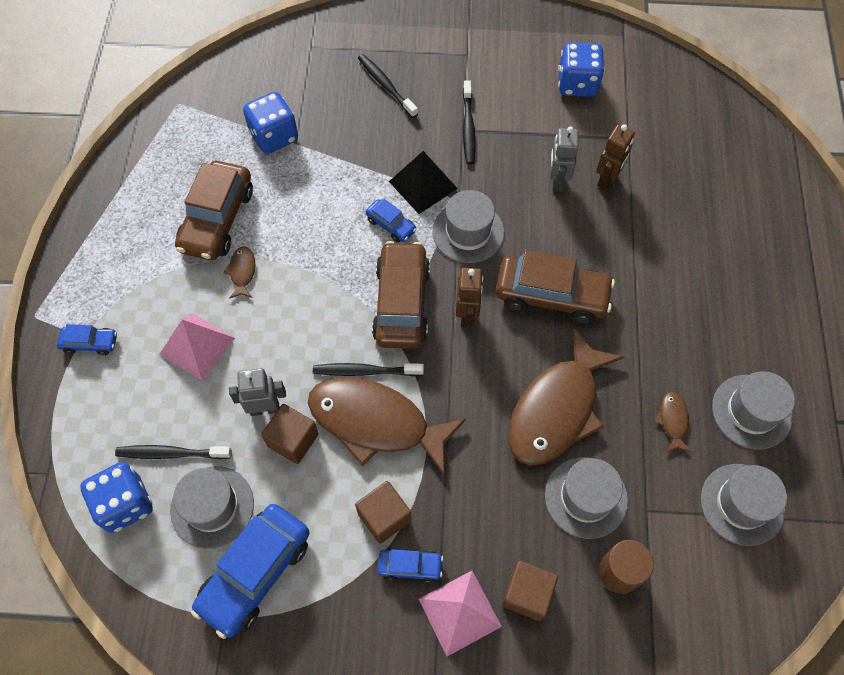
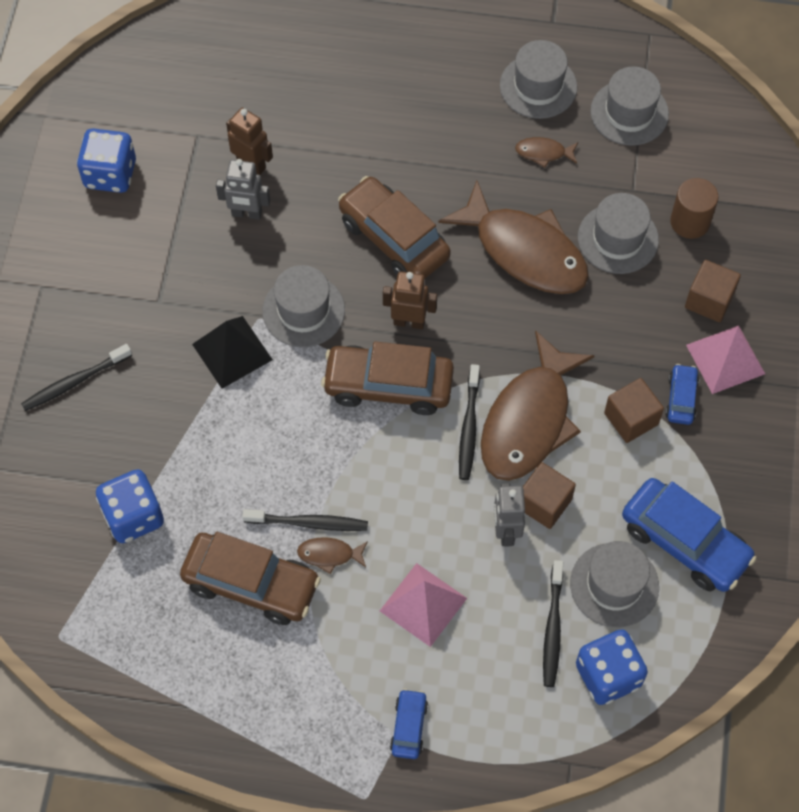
camera: 85 degrees left, 0 degrees up
blue car [366,199,417,243] -> none
black toothbrush [463,81,476,165] -> black toothbrush moved to [242,509,368,531]
brown car [496,250,615,324] -> brown car turned 60 degrees counterclockwise [338,176,451,278]

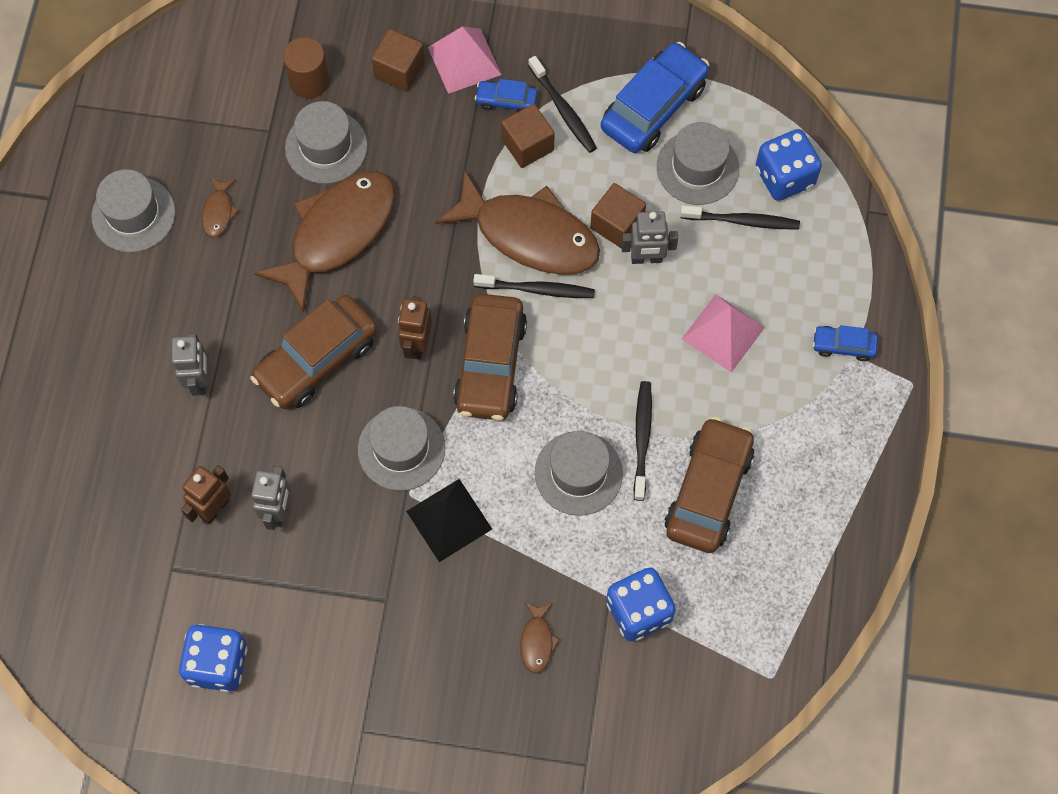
camera: 90 degrees left, 5 degrees up
black toothbrush [21,344,132,411] -> black toothbrush moved to [528,56,597,153]
brown fish [297,537,368,574] -> brown fish moved to [520,602,560,673]
grey hat [591,66,669,146] -> grey hat moved to [535,431,623,516]
none -> grey robot [172,333,208,396]

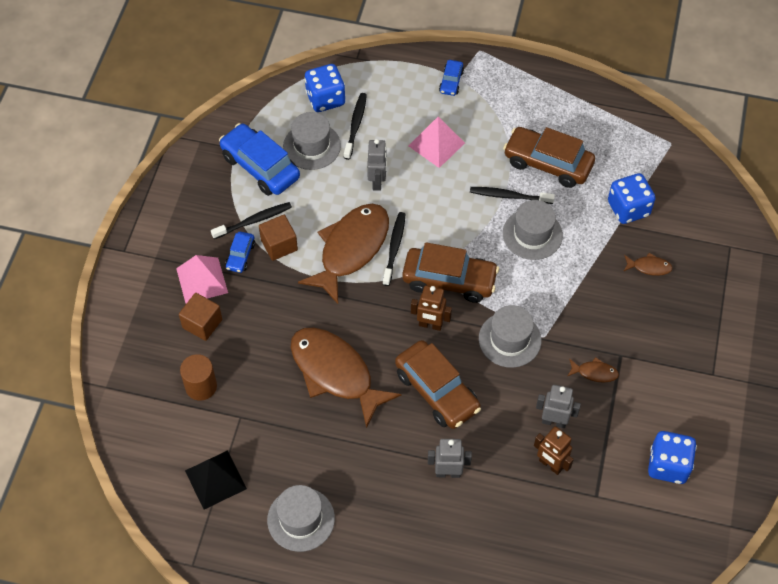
camera: 85 degrees left, 10 degrees down
brown fish [201,177,239,238] -> brown fish moved to [568,357,619,383]
grey hat [285,101,368,184] -> none
black pyramid [406,479,492,562] -> black pyramid moved to [185,450,247,510]
brown cube [590,183,646,248] -> none

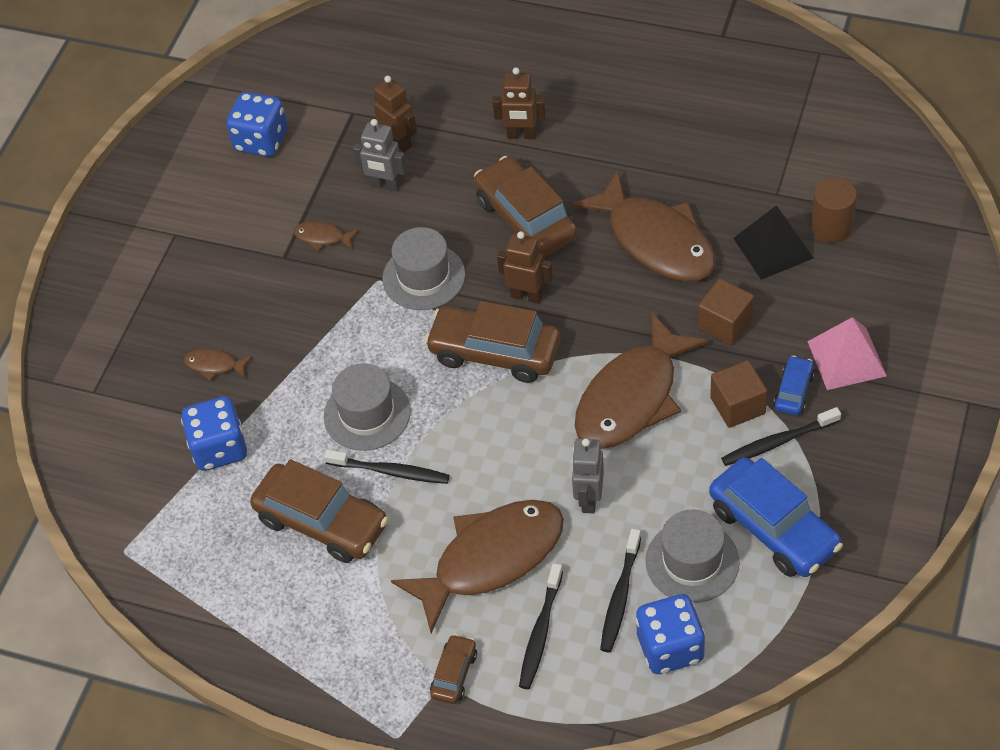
camera: 170 degrees left, 5 degrees down
brown cube [179,293,222,341] -> brown cube moved to [698,279,754,346]
black pyramid [185,450,247,510] -> black pyramid moved to [733,205,814,280]
grey hat [267,485,335,552] -> none
black toothbrush [383,212,406,286] -> black toothbrush moved to [519,563,563,689]
pink pyramid [409,117,465,168] -> brown fish [391,500,564,633]
grey robot [428,439,472,478] -> brown robot [492,67,546,139]
blue car [439,60,464,96] -> brown car [430,634,477,704]

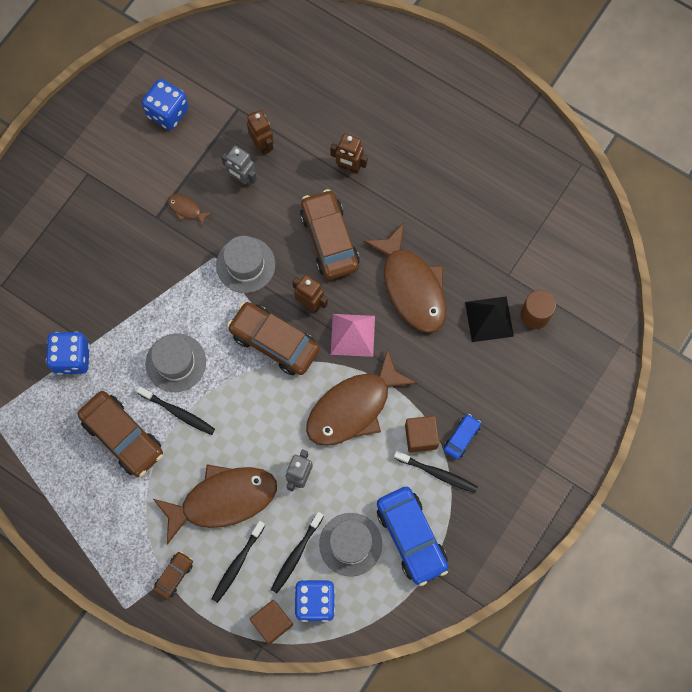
camera: 10 degrees right, 20 degrees up
brown fish [184,348,252,381] -> none
brown cube [698,279,754,346] -> brown cube moved to [250,600,293,644]
black toothbrush [721,407,841,466] -> black toothbrush turned 150 degrees counterclockwise [394,451,478,493]
pink pyramid [807,317,887,390] -> pink pyramid moved to [331,314,375,357]

